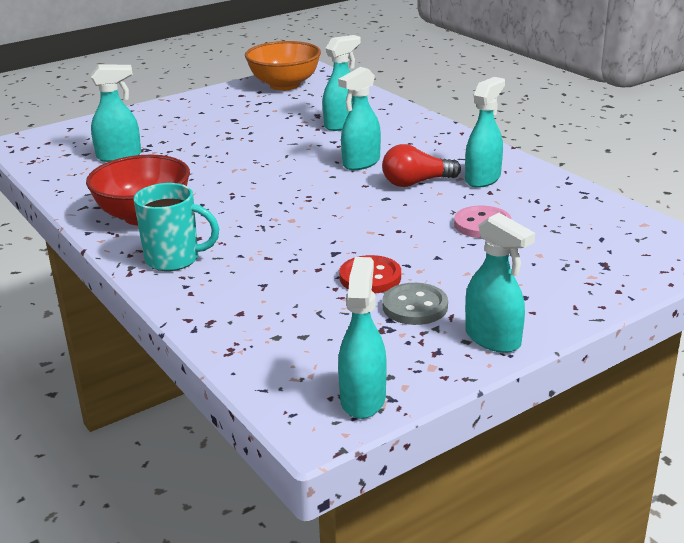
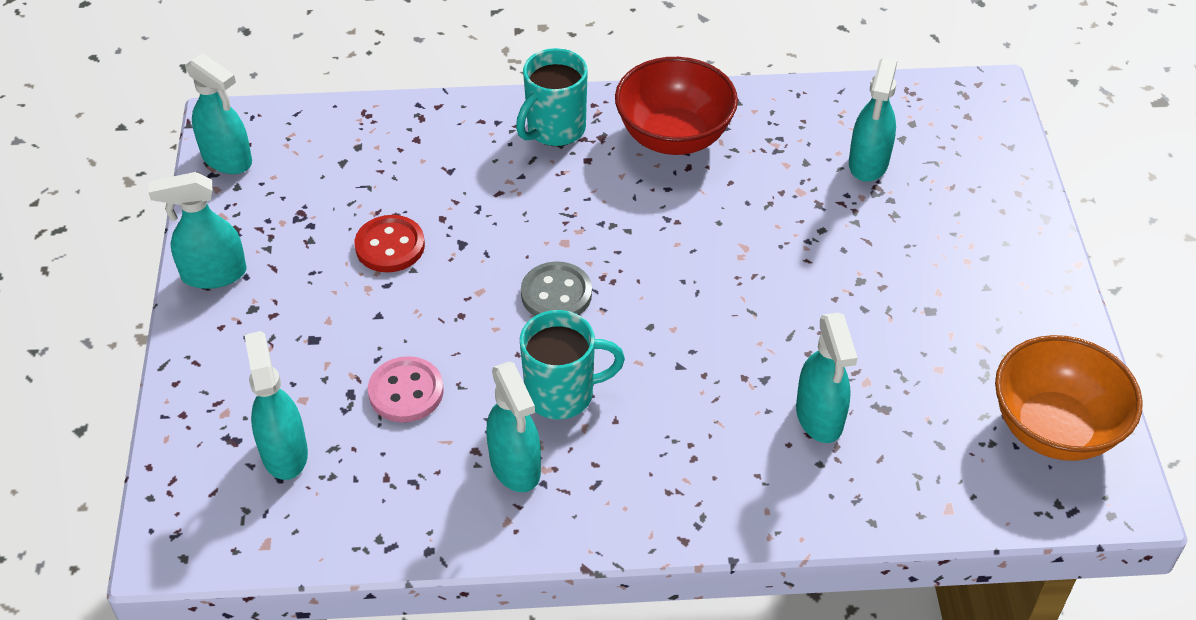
camera: 120 degrees right, 20 degrees up
turquoise spray bottle [338,67,381,170] -> turquoise spray bottle moved to [244,331,308,480]
red light bulb [382,144,461,187] -> turquoise mug [520,310,625,420]
grey button [382,283,448,325] -> grey button moved to [521,261,592,316]

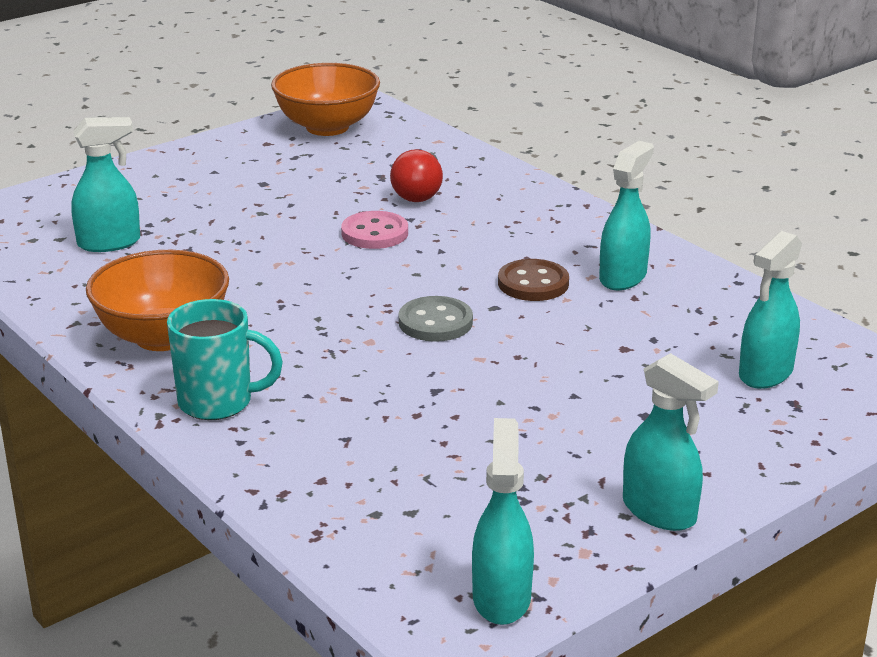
camera: 125 degrees left, 20 degrees down
red button [355,215,425,272] -> none
pink button [368,356,443,422] -> pink button moved to [341,211,408,249]
turquoise mug [520,310,625,420] -> brown button [498,259,569,301]
red bowl [615,57,738,155] -> orange bowl [86,250,229,351]
turquoise spray bottle [796,313,858,443] -> red light bulb [390,149,443,202]

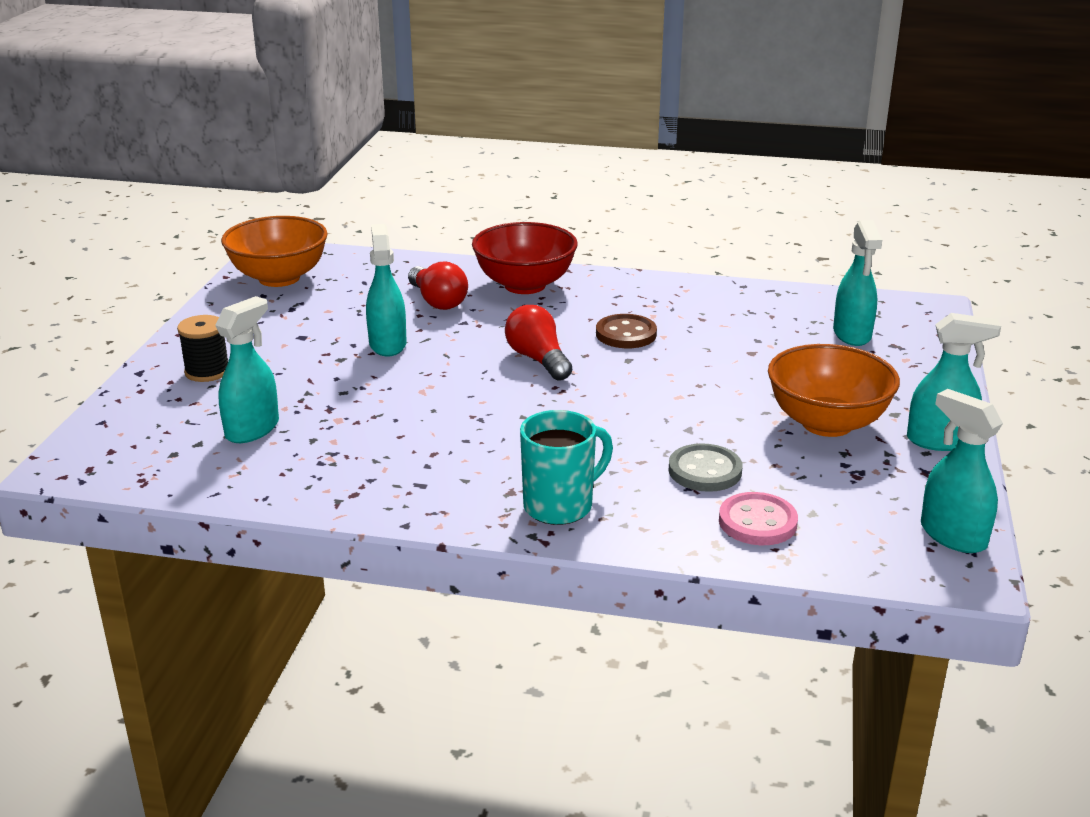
camera: 40 degrees left, 0 degrees up
orange bowl [86,250,229,351] -> orange bowl moved to [768,344,900,437]
pink button [341,211,408,249] -> pink button moved to [719,492,798,545]
grey button [399,296,473,342] -> grey button moved to [668,443,742,492]
turquoise spray bottle [599,141,654,290] -> turquoise spray bottle moved to [366,224,407,357]
none -> black spool [177,315,228,382]
none -> red bowl [472,222,578,294]
none -> red light bulb [505,305,572,381]

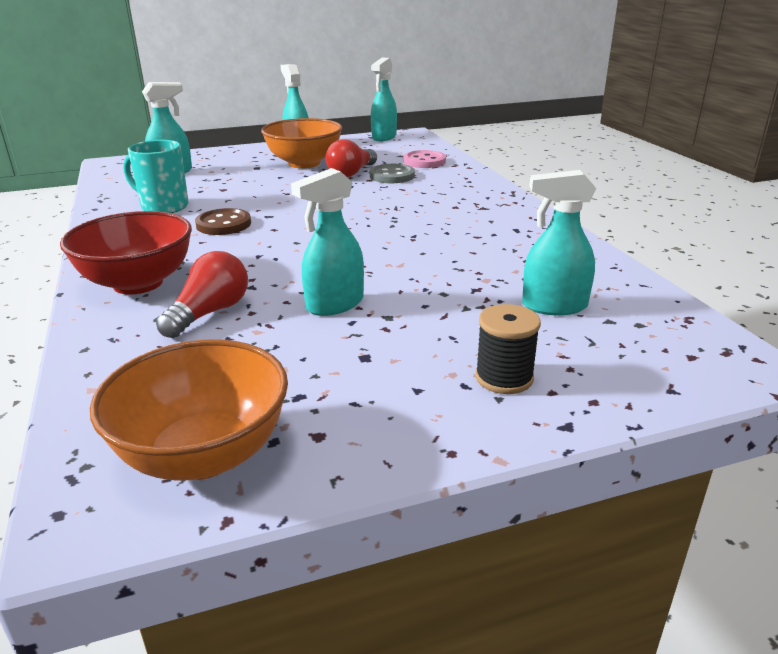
camera: 120 degrees left, 0 degrees up
red light bulb [505,305,572,381] -> red light bulb moved to [326,139,377,177]
turquoise mug [520,410,613,525] -> turquoise mug moved to [123,140,189,213]

